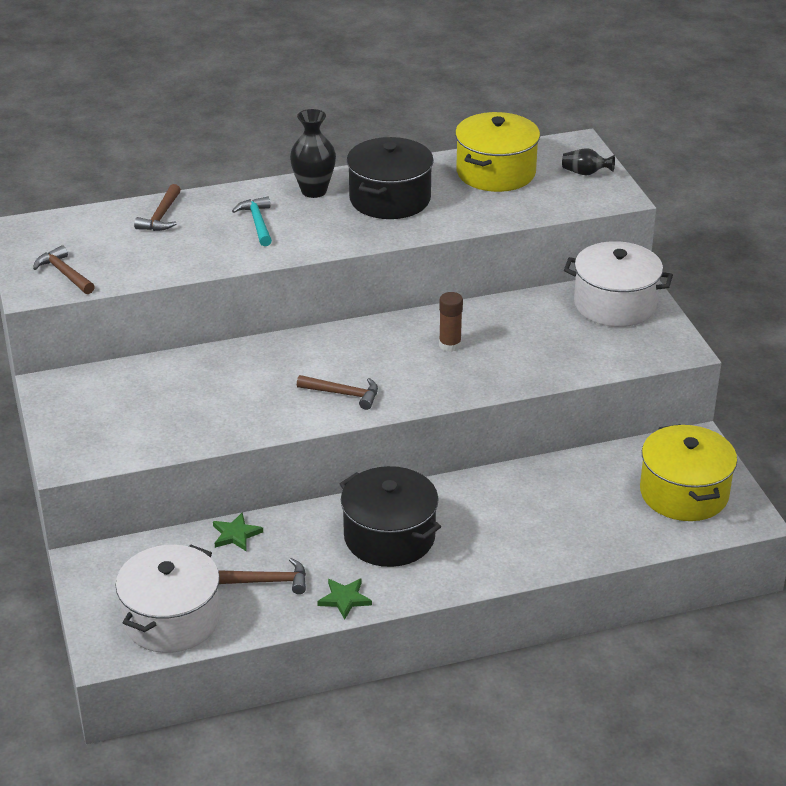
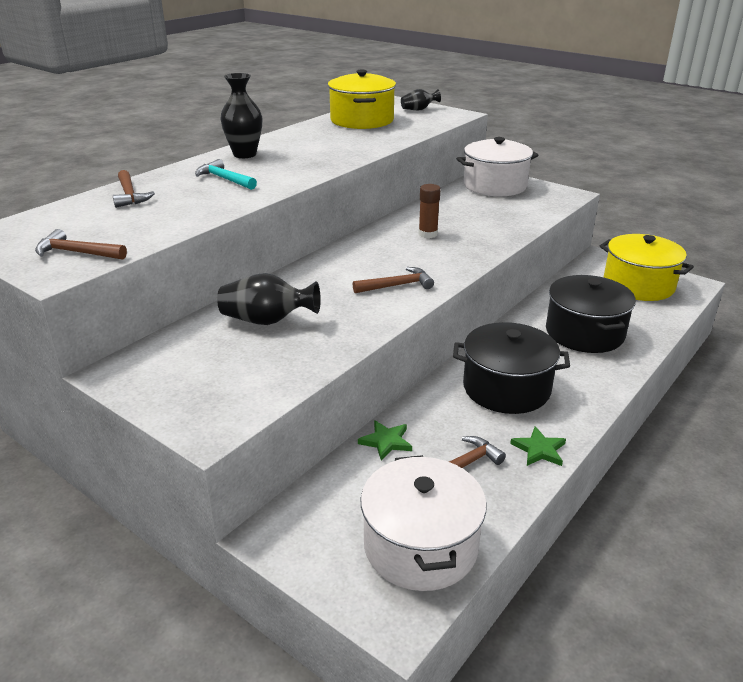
camera: 35 degrees left, 5 degrees down
black pot [347,137,434,219] -> black pot moved to [546,275,636,353]
none -> black vase [217,273,321,325]

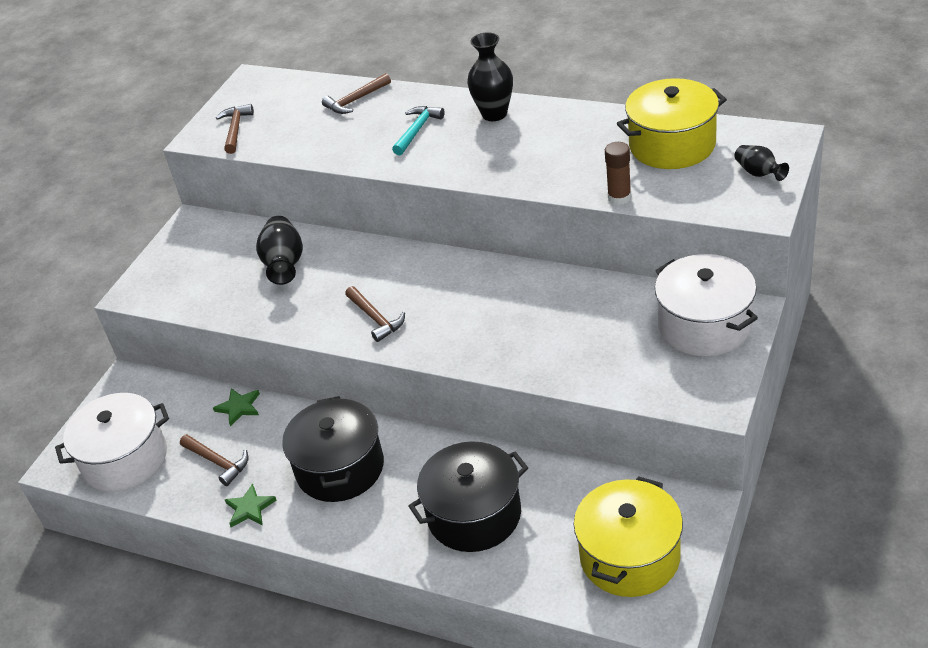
camera: 80 degrees right, 10 degrees up
brown glue stick [418,184,441,238] -> brown glue stick moved to [605,142,631,205]

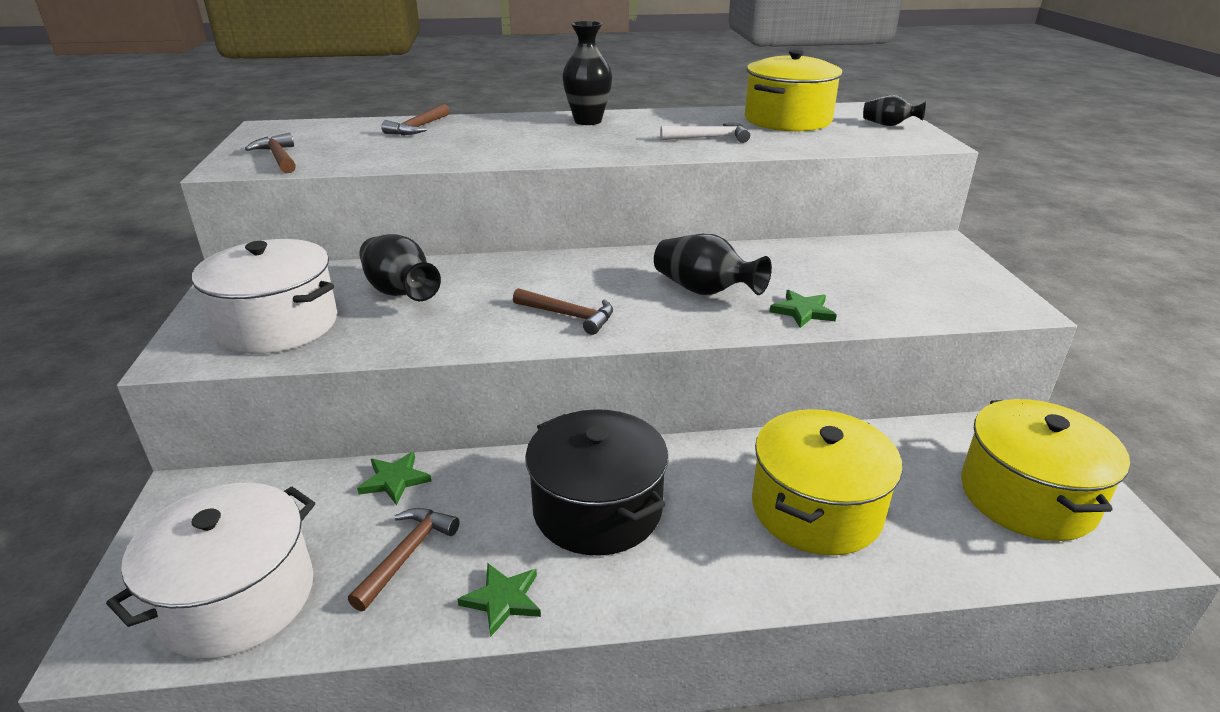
camera: 35 degrees left, 10 degrees down
brown hammer [180,434,249,486] -> brown hammer turned 75 degrees counterclockwise [348,508,460,611]
turquoise hammer [392,106,445,155] -> none
black pot [409,441,528,552] -> yellow pot [752,409,902,556]
brown glue stick [605,142,631,205] -> none
white pot [655,254,758,356] -> white pot moved to [192,239,337,354]
none -> black vase [654,234,772,295]
none -> white hammer [660,122,750,143]
none -> green star [770,290,837,328]

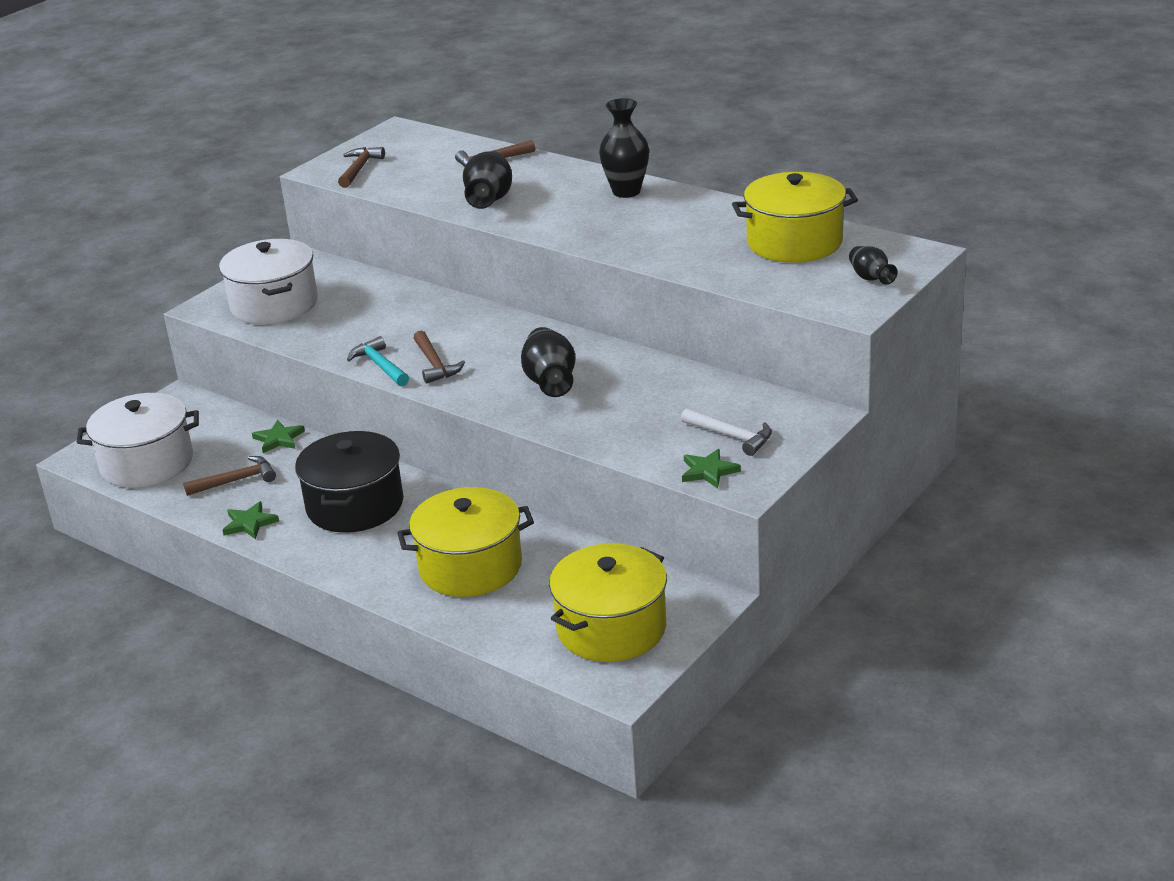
camera: 45 degrees right, 0 degrees up
black vase [359,234,441,301] -> black vase moved to [463,151,512,209]
white hammer [660,122,750,143] -> white hammer moved to [681,408,772,456]
green star [770,290,837,328] -> green star moved to [682,449,741,489]
none -> turquoise hammer [347,336,409,386]

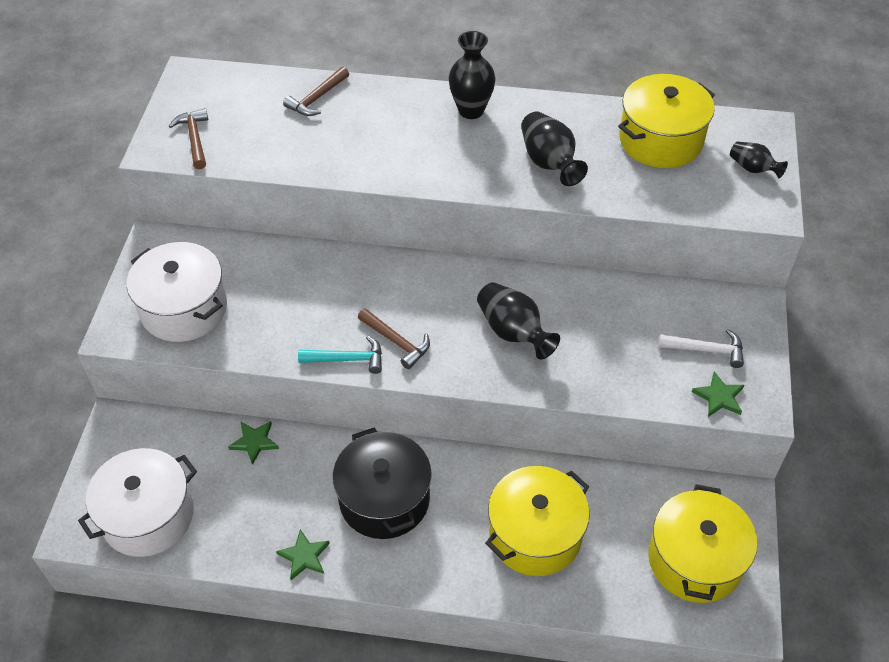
camera: 30 degrees left, 20 degrees up
brown hammer [183,456,276,496] -> none
turquoise hammer [347,336,409,386] -> turquoise hammer turned 150 degrees clockwise [298,335,382,374]
black vase [463,151,512,209] -> black vase moved to [521,111,588,186]

